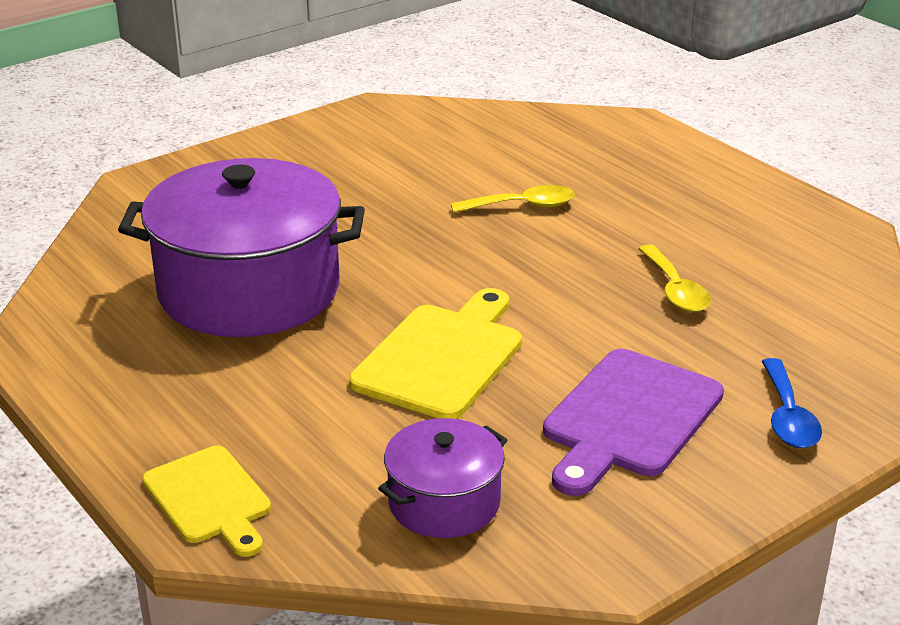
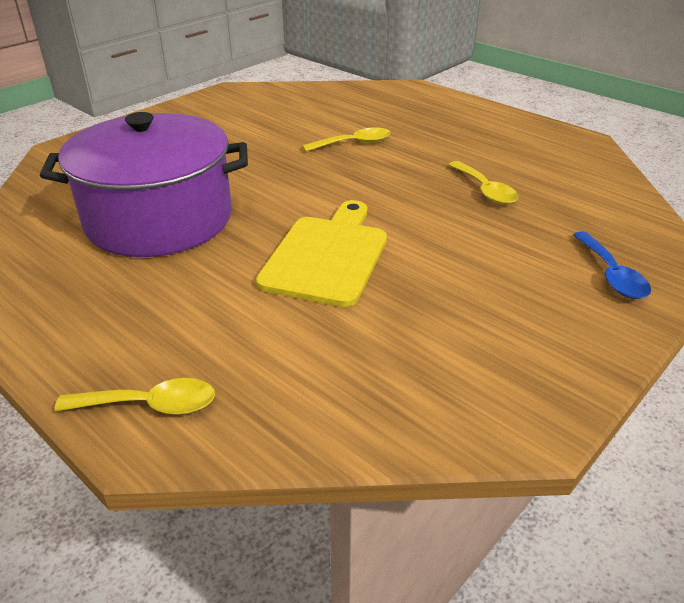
camera: 10 degrees left, 5 degrees up
yellow cutting board [142,446,271,557] -> yellow spoon [54,378,215,415]
purple pot [378,418,507,538] -> none
purple cutting board [543,349,724,496] -> none

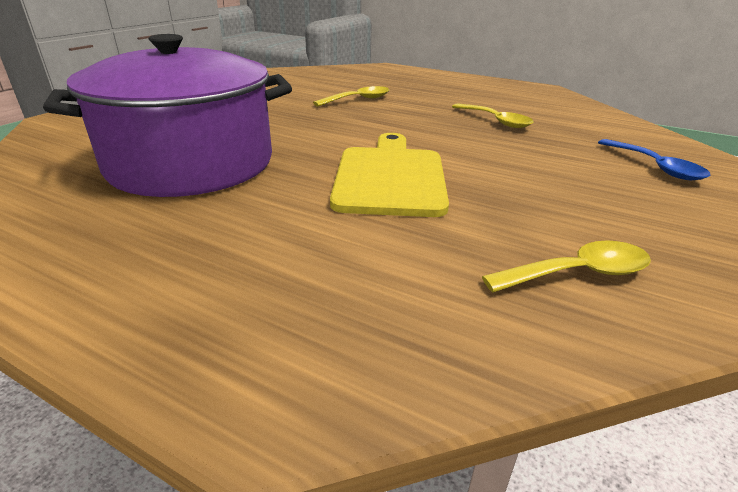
camera: 15 degrees left, 5 degrees down
yellow spoon [54,378,215,415] -> yellow spoon moved to [482,240,651,292]

